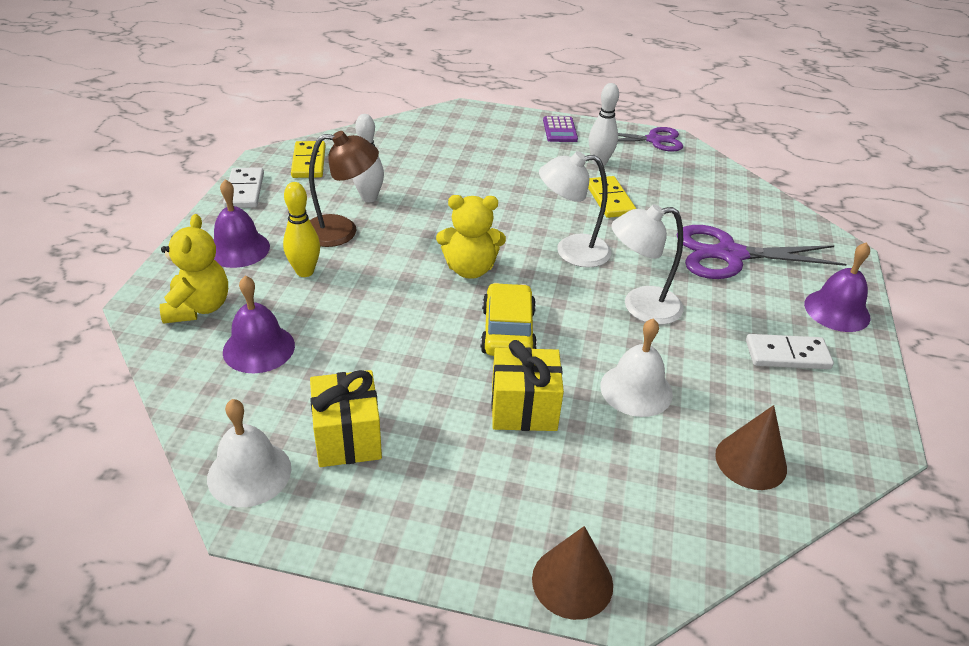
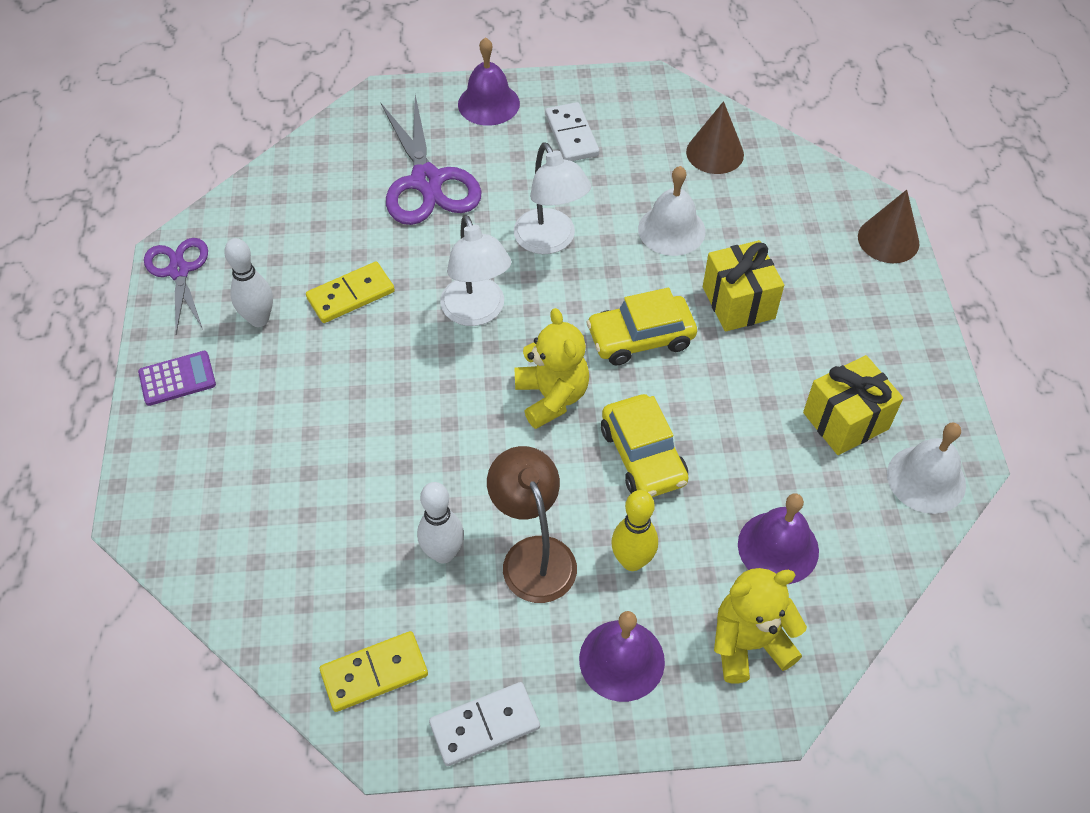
camera: 105 degrees left, 15 degrees up
none -> yellow car [601,394,688,497]

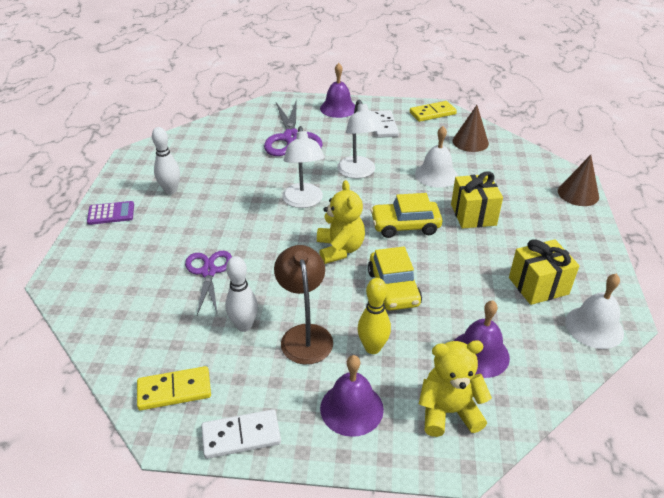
camera: 10 degrees right, 15 degrees down
purple scissors [144,238,208,334] -> purple scissors moved to [185,251,232,315]
yellow domino [306,262,395,323] -> yellow domino moved to [410,101,457,122]

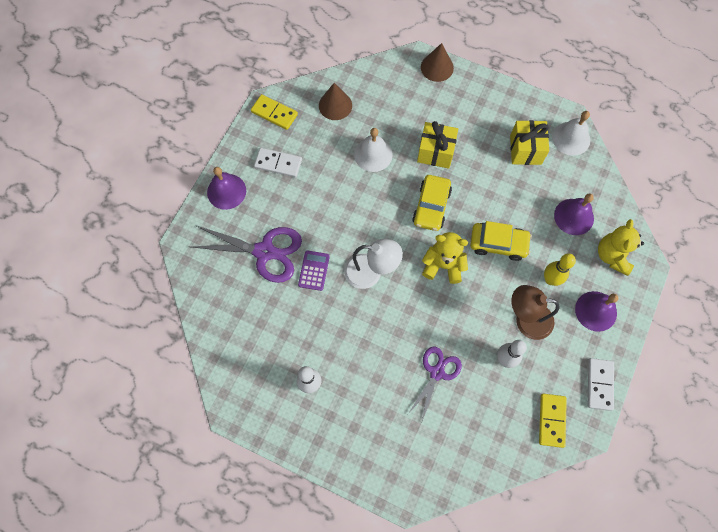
camera: 70 degrees left, 30 degrees up
purple calculator [87,201,134,225] -> purple calculator moved to [298,250,330,291]
purple scissors [185,251,232,315] -> purple scissors turned 105 degrees clockwise [408,347,462,421]
white lamp [337,100,384,179] -> none
yellow domino [410,101,457,122] -> yellow domino turned 60 degrees counterclockwise [251,94,298,130]

